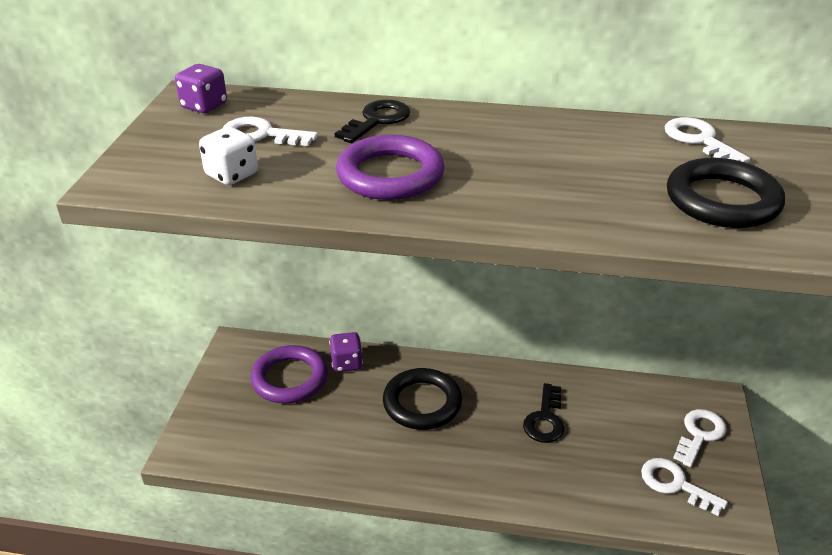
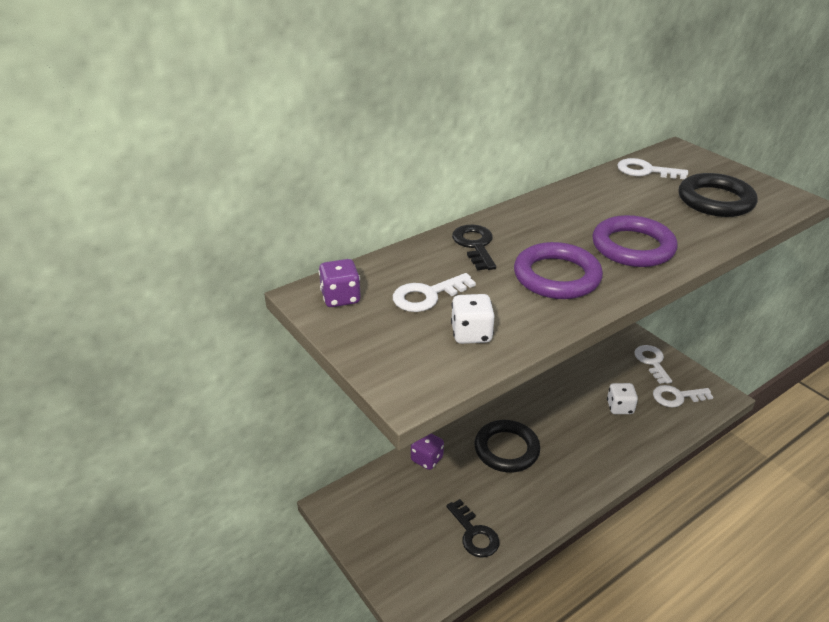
camera: 45 degrees left, 0 degrees up
purple ring [250,345,328,404] -> purple ring moved to [592,215,678,267]
black key [523,383,564,443] -> black key moved to [446,499,499,558]
none -> white dice [607,383,638,414]

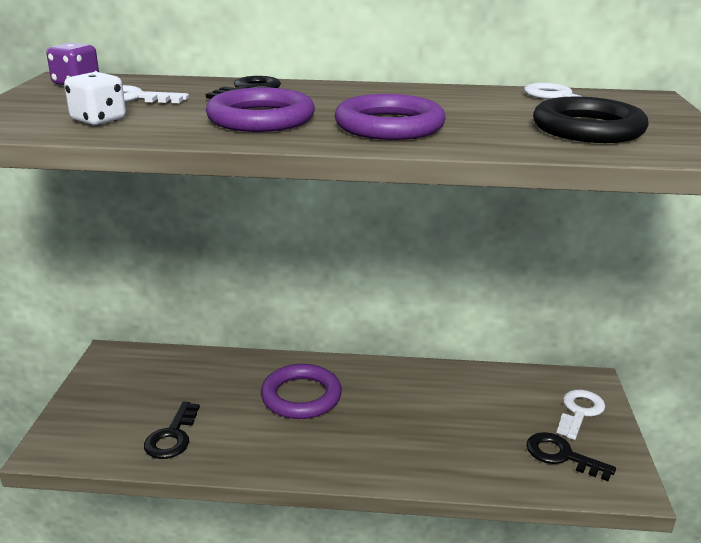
camera: 40 degrees right, 10 degrees down
purple dice [411,433,444,470] -> none
black ring [474,420,540,472] -> purple ring [261,364,342,419]
white dice [607,383,638,414] -> none
white key [653,385,713,407] -> black key [526,432,616,481]

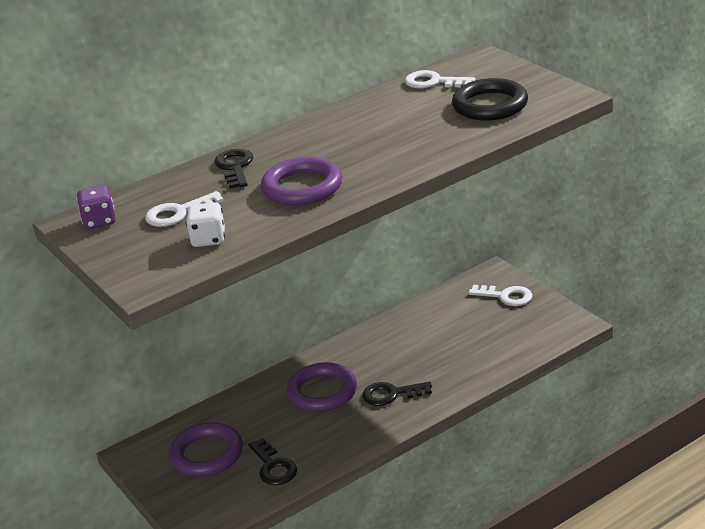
camera: 35 degrees left, 5 degrees up
purple ring [335,94,446,140] -> purple ring moved to [169,423,243,477]
black key [526,432,616,481] -> black key moved to [362,381,432,406]
white key [557,390,605,440] -> white key turned 120 degrees clockwise [468,285,532,306]

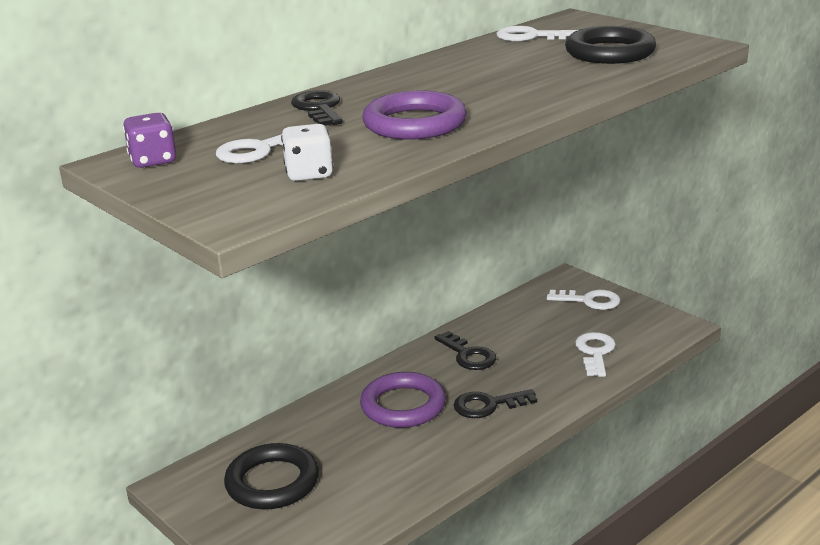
camera: 10 degrees left, 5 degrees down
purple ring [169,423,243,477] -> black ring [224,443,319,509]
black key [248,438,297,485] -> black key moved to [435,331,496,370]
none -> white key [575,332,616,377]

